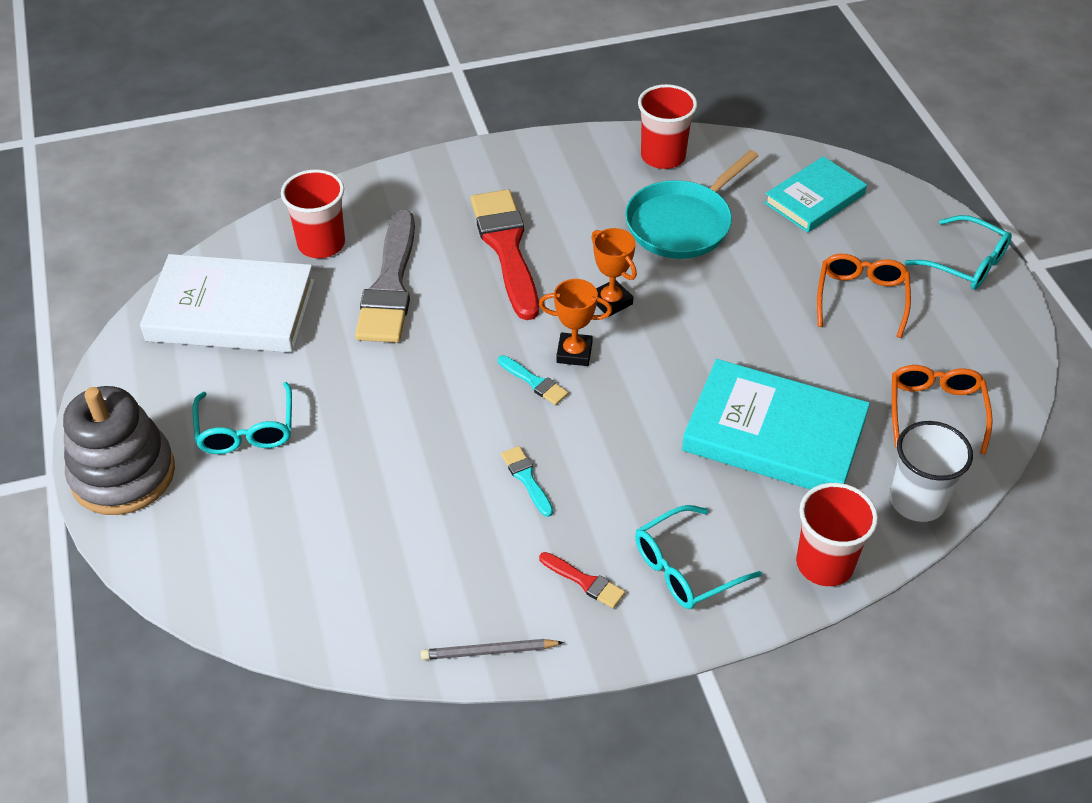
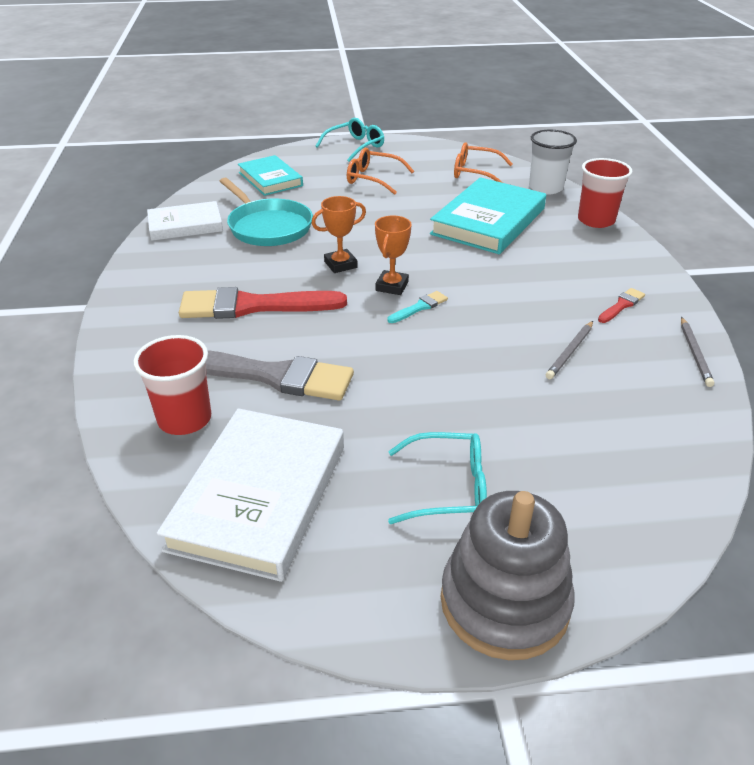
camera: 80 degrees left, 10 degrees down
turquoise brush [501,446,553,517] -> none
turquoise glasses [635,505,762,609] -> none
red cup [638,84,697,169] -> white book [147,201,223,241]
none -> grey pencil [546,321,593,379]

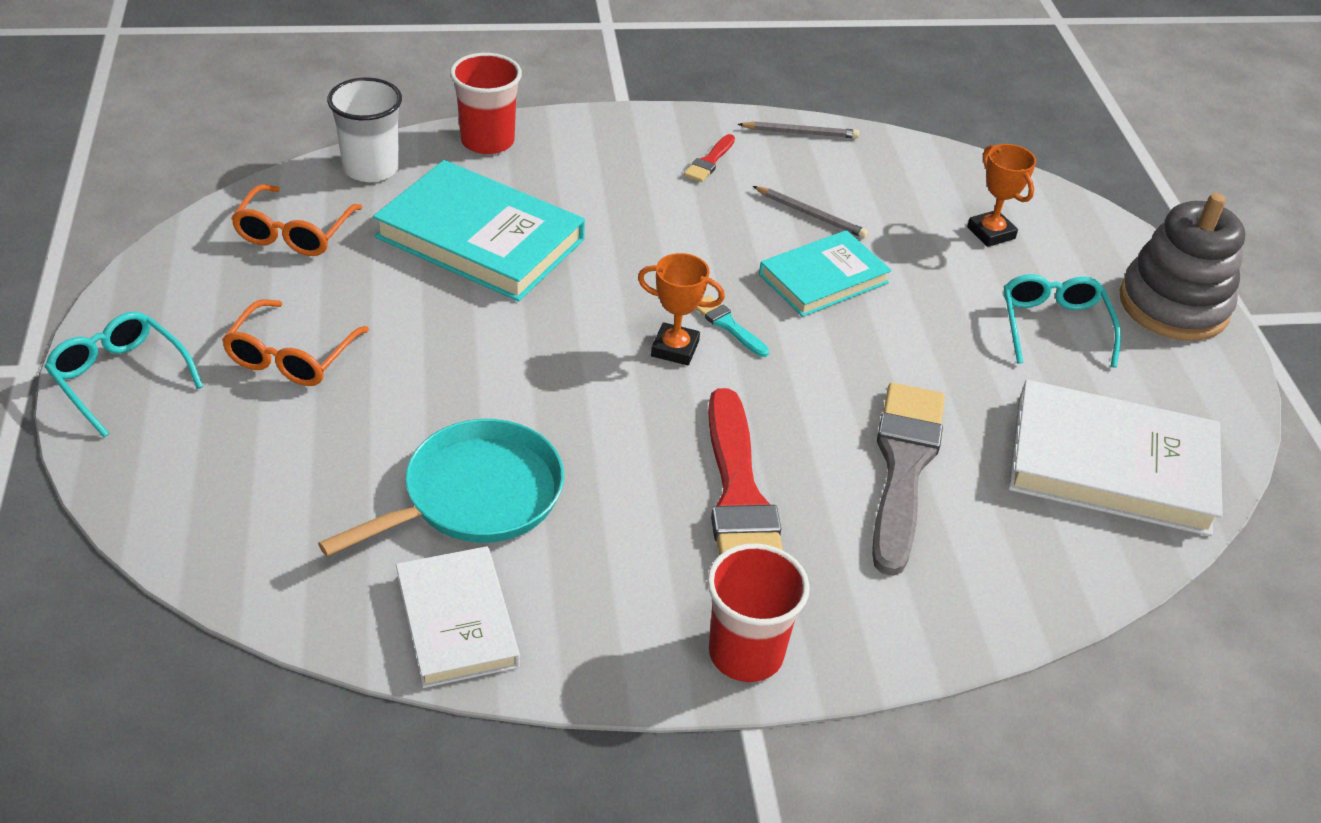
camera: 95 degrees left, 5 degrees up
red cup [133,335,211,435] -> red cup moved to [707,543,810,682]
turquoise book [238,155,303,196] -> turquoise book moved to [759,230,892,317]
orange trophy [311,196,366,273] -> orange trophy moved to [967,144,1036,247]
red brush [598,288,645,323] -> red brush turned 105 degrees counterclockwise [684,134,735,182]

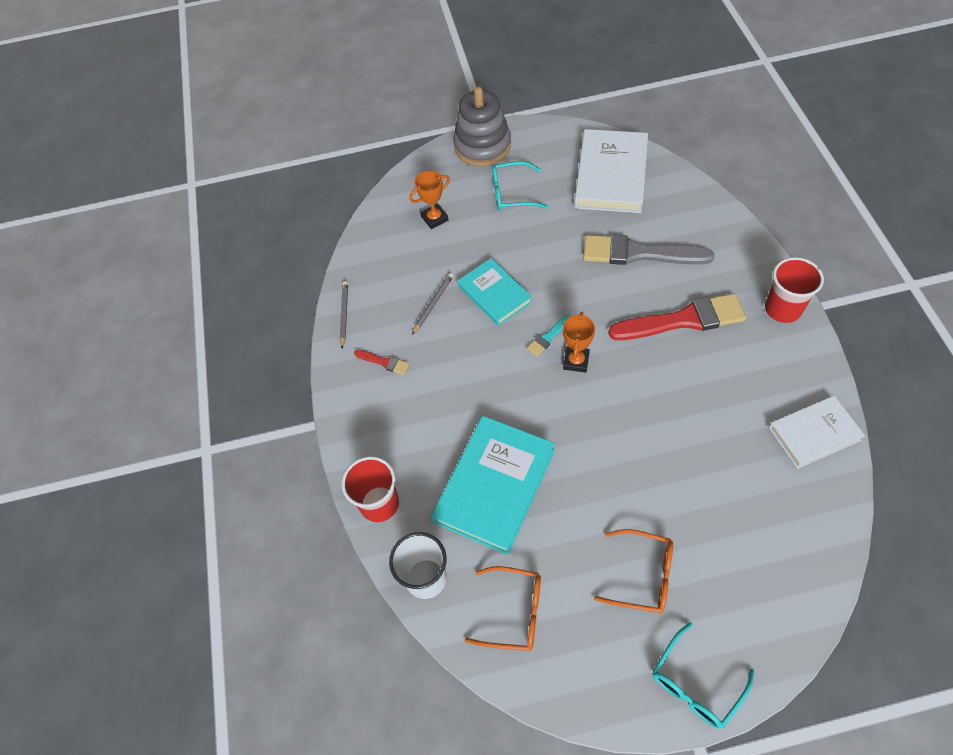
camera: 85 degrees left, 15 degrees up
turquoise pan [318,419,564,556] -> none

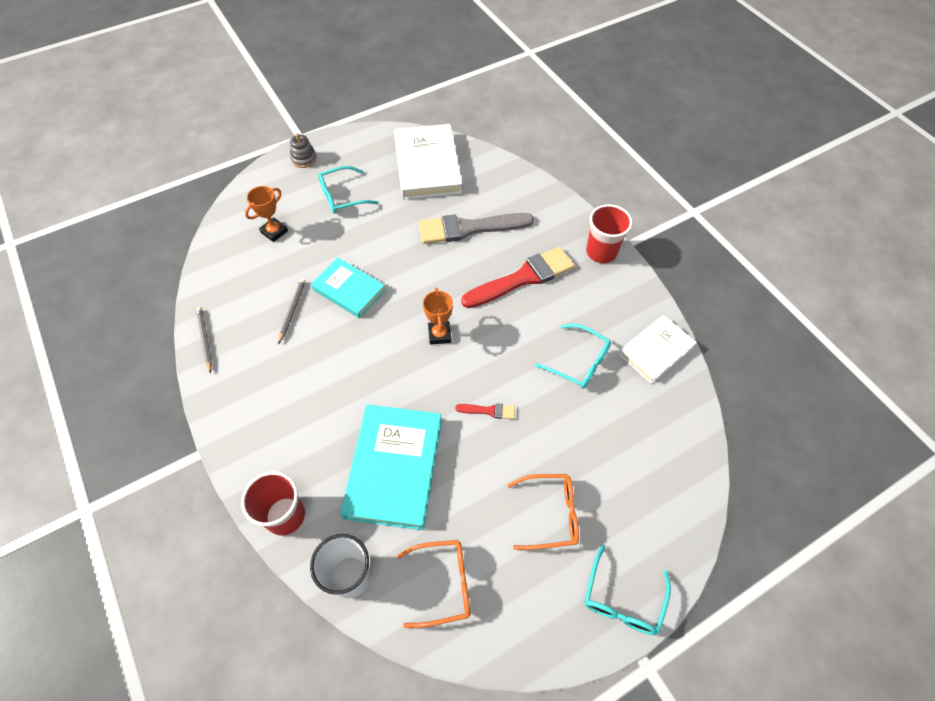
camera: 25 degrees left, 0 degrees up
red brush [354,350,409,375] -> red brush moved to [455,403,515,419]
grey stacking toy [453,87,511,166] -> grey stacking toy [290,133,317,168], size x0.48
turquoise brush [527,315,571,356] -> none
none -> turquoise glasses [535,324,611,389]

